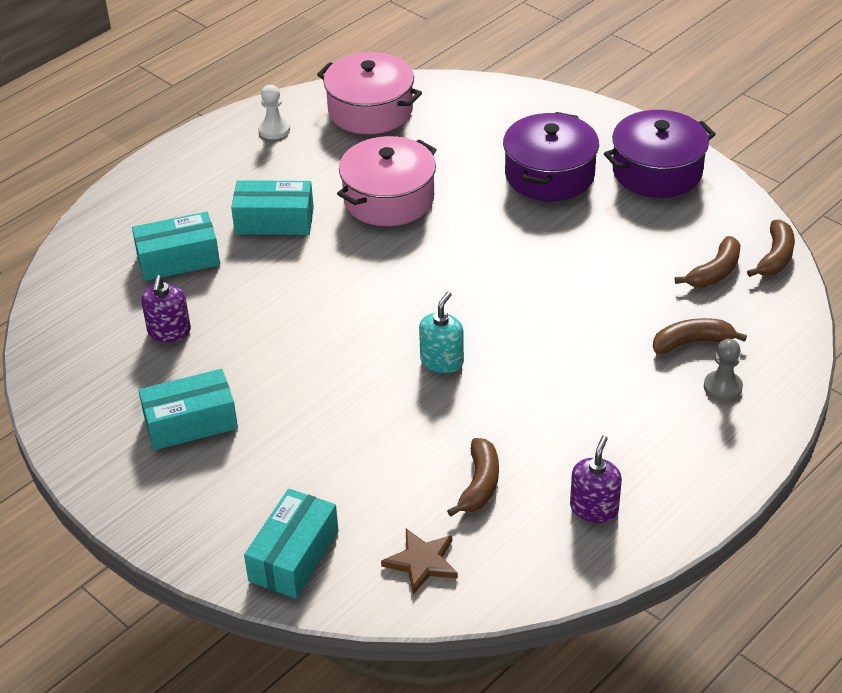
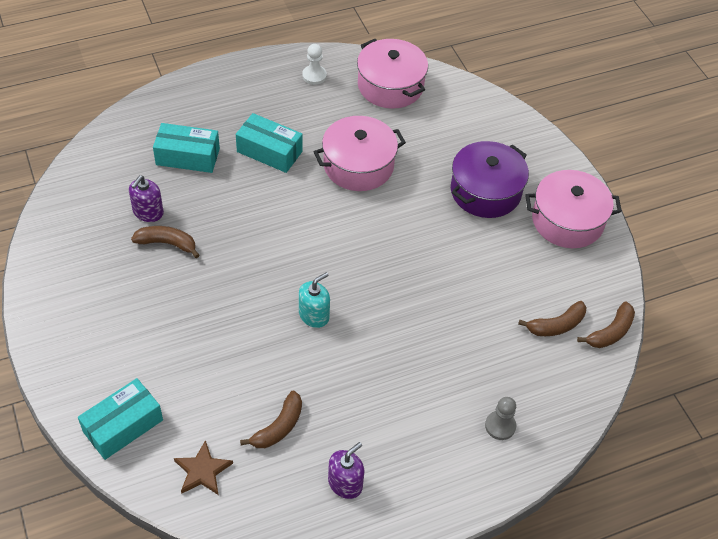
camera: 20 degrees right, 10 degrees up
turquoise box [138,369,238,450] -> none
purple pot [604,110,716,198] -> pink pot [525,170,622,248]
brown banana [653,318,747,354] -> brown banana moved to [131,226,199,258]

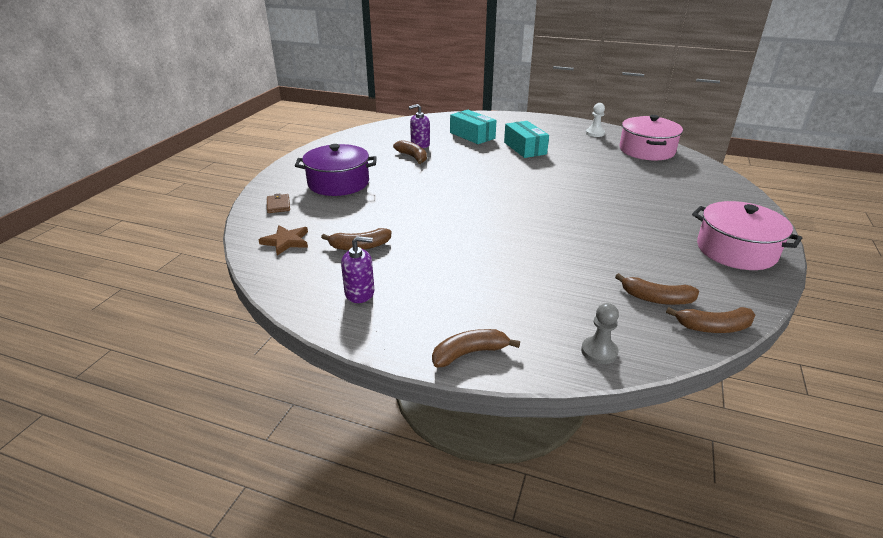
camera: 45 degrees right, 20 degrees down
turquoise box [78,378,163,460] -> brown wallet [267,194,290,213]
turquoise soap dispenser [299,272,330,328] -> none
pink pot [314,116,406,191] -> none
purple pot [451,141,529,218] -> purple pot moved to [295,144,377,196]
grey pawn [485,397,516,440] -> grey pawn moved to [581,303,619,364]
none -> brown banana [432,329,520,367]

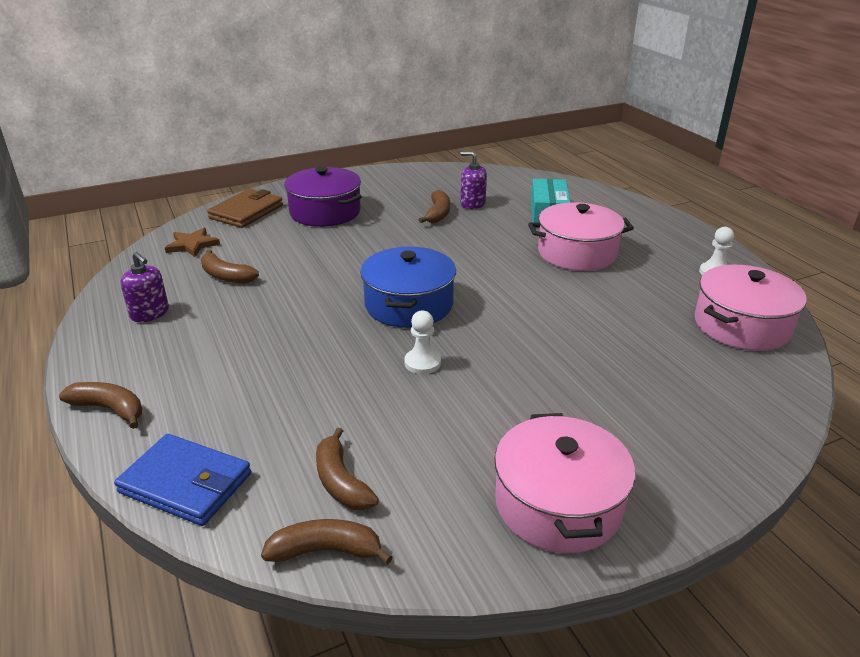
camera: 45 degrees right, 0 degrees up
brown wallet [267,194,290,213] -> brown wallet [207,189,283,228], size x1.92
turquoise box [504,121,549,158] -> pink pot [528,202,634,271]
grey pawn [581,303,619,364] -> blue wallet [114,434,251,526]
brown banana [666,307,755,333] -> brown banana turned 135 degrees clockwise [261,519,393,564]
none -> blue pot [360,247,456,328]
none -> white pawn [404,311,441,374]

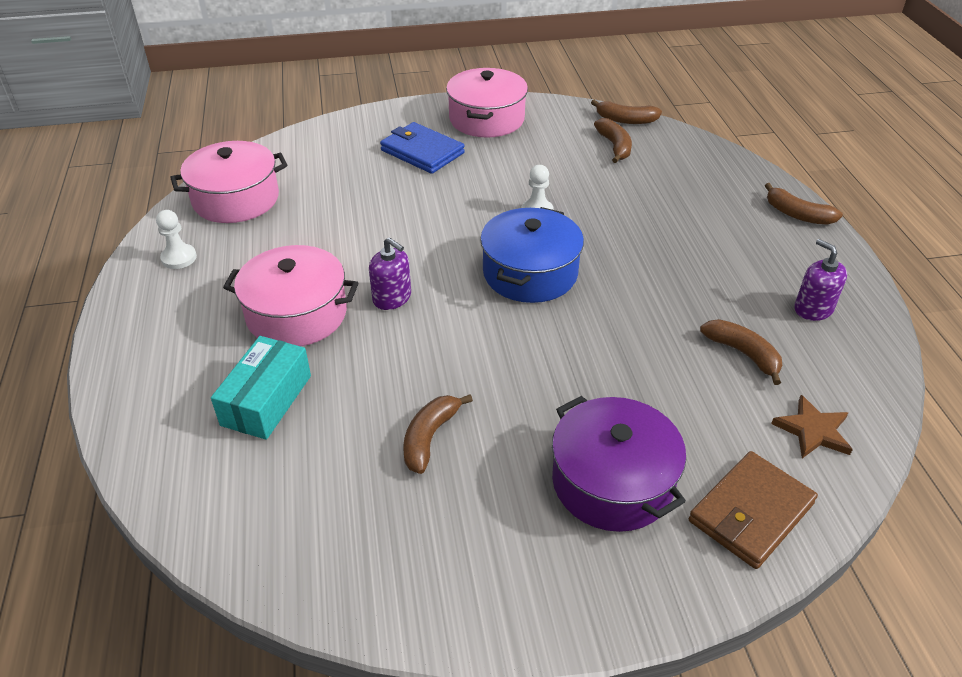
camera: 165 degrees left, 10 degrees up
blue wallet [114,434,251,526] -> blue wallet moved to [380,122,465,174]
purple soap dispenser [460,152,487,209] -> purple soap dispenser moved to [369,237,411,310]

